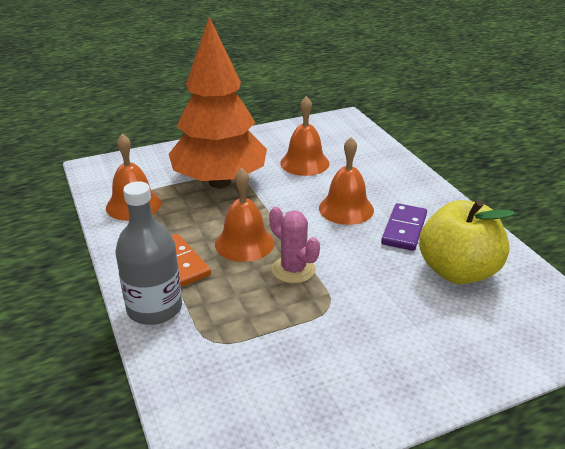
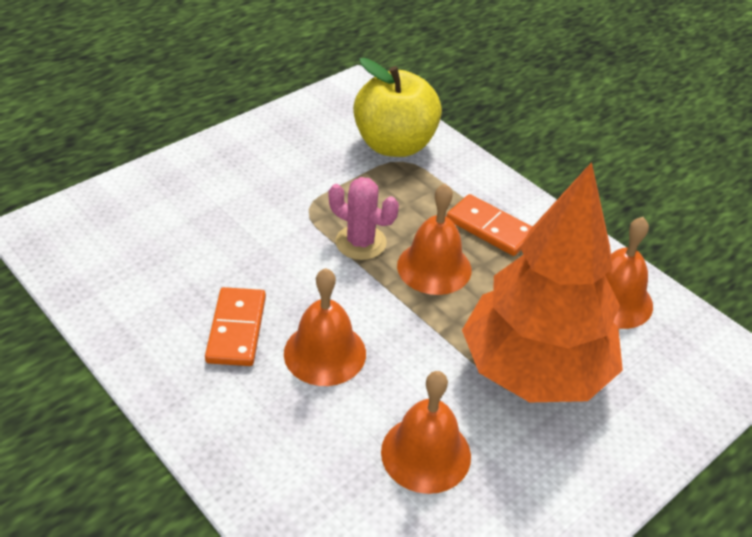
camera: 160 degrees right, 10 degrees up
grey bottle [115,181,182,325] -> none
purple domino [381,203,427,251] -> orange domino [205,287,266,366]
yellow apple [419,200,515,284] -> yellow apple moved to [353,58,442,157]

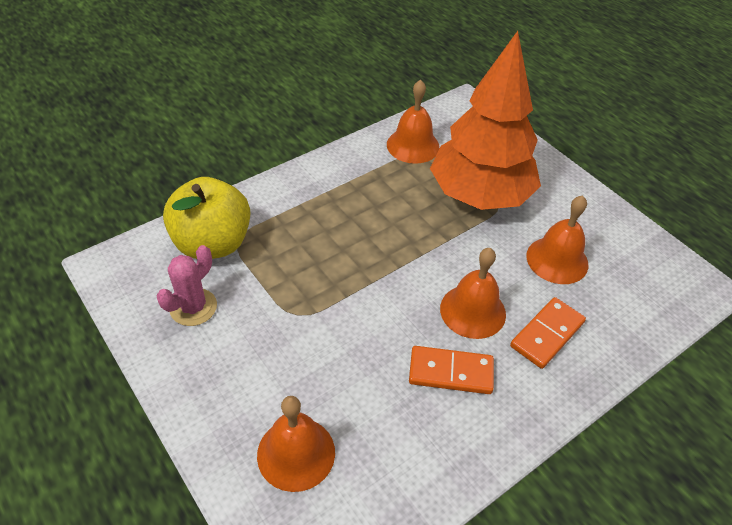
camera: 85 degrees left, 5 degrees up
pink cactus [328,177,399,260] -> pink cactus moved to [156,245,217,326]
orange bell [397,183,471,295] -> orange bell moved to [257,396,335,492]
orange domino [446,194,532,256] -> orange domino moved to [510,297,586,369]

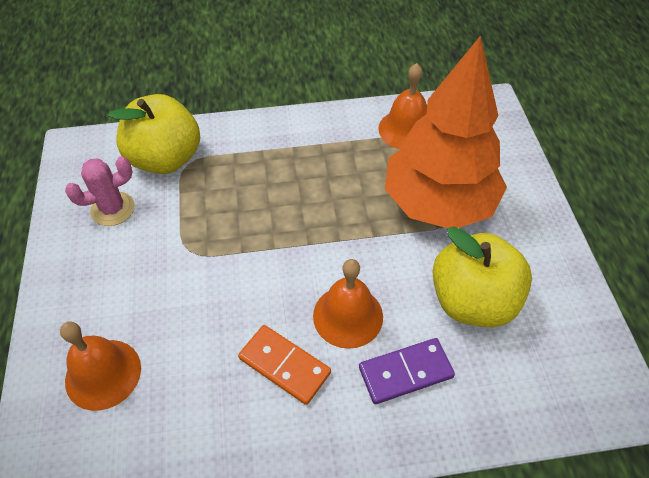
camera: 30 degrees right, 5 degrees up
orange domino [510,297,586,369] -> purple domino [359,338,455,404]
orange bell [526,195,588,284] -> yellow apple [432,226,532,327]

